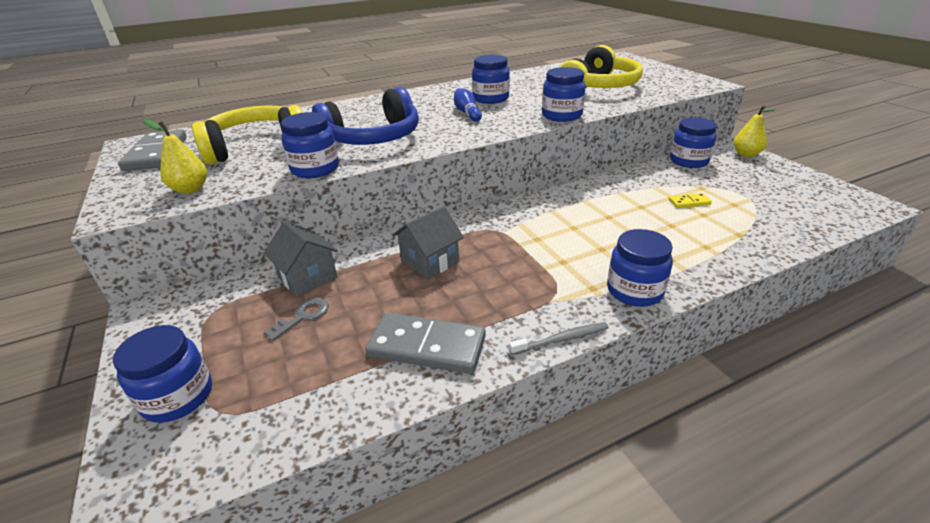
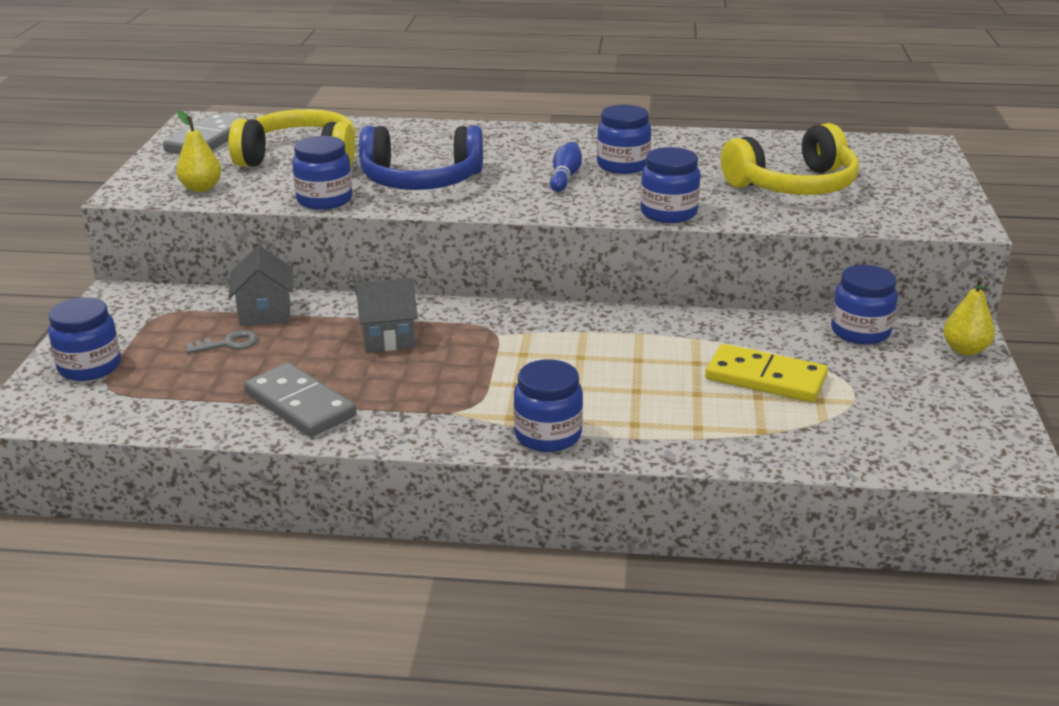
camera: 30 degrees right, 5 degrees down
grey toothbrush [509,322,609,355] -> none
yellow domino [669,193,712,208] -> yellow domino [705,344,828,402], size x2.10

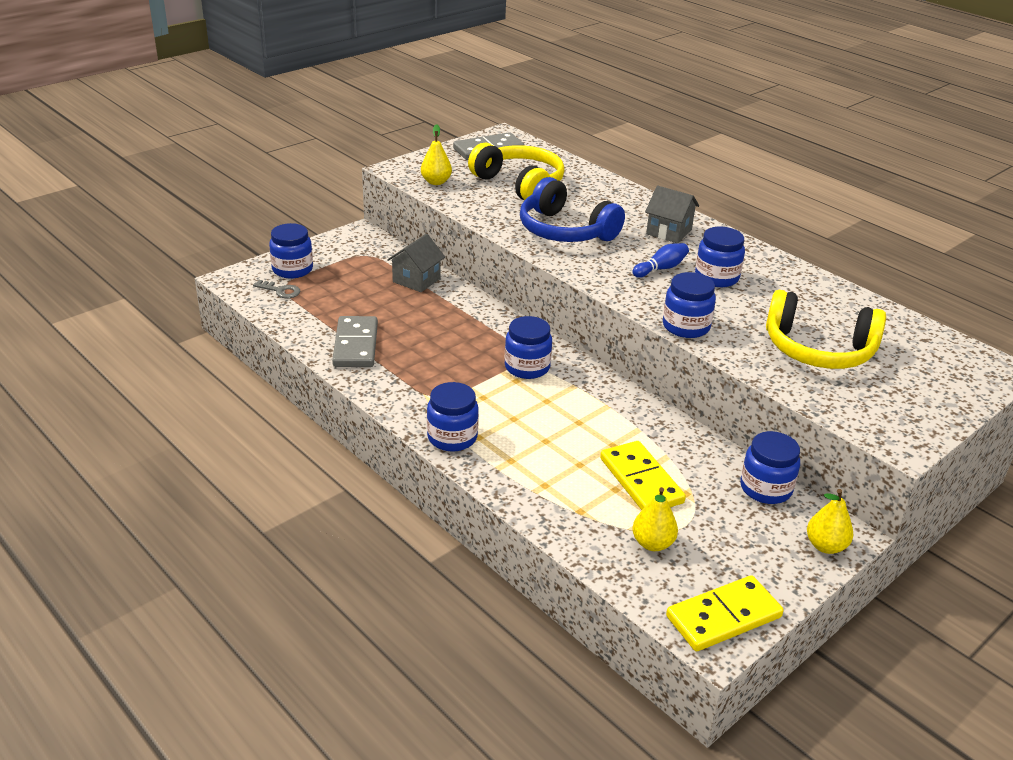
camera: 40 degrees right, 5 degrees up
grey key [186,330,259,354] -> grey key moved to [253,280,300,298]
blue jar [292,136,352,210] -> blue jar moved to [505,316,552,379]
grey house [355,278,418,352] -> grey house moved to [645,185,699,243]
none -> yellow pear [632,487,678,551]
none -> yellow domino [666,575,784,651]

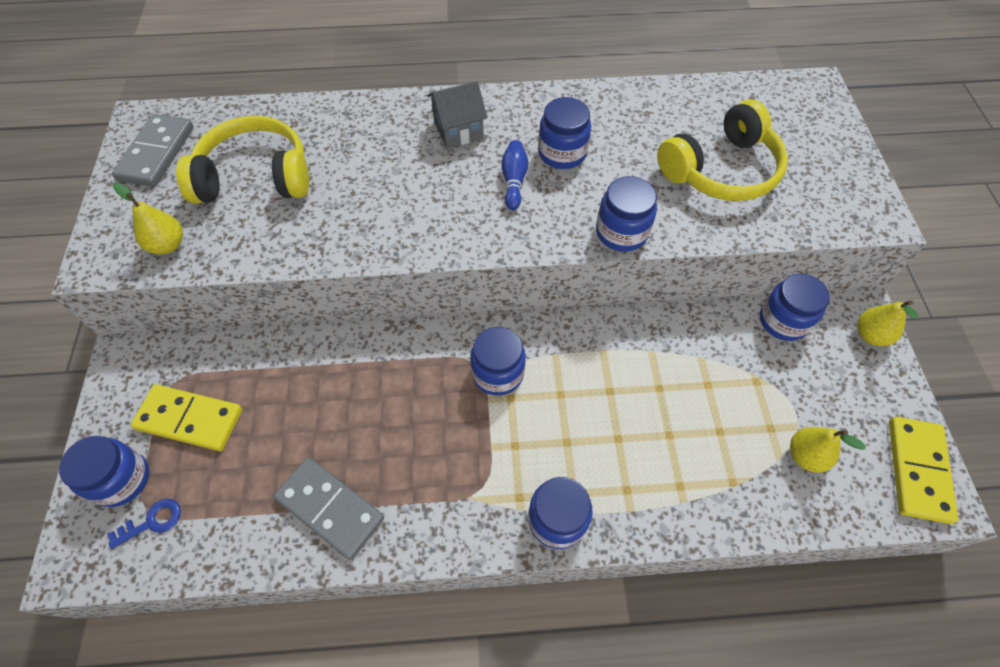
camera: 50 degrees left, 25 degrees up
grey key [253,280,300,298] -> blue key [107,499,181,549]
grey house [387,234,445,292] -> none
blue headphones [520,177,625,242] -> none
yellow domino [600,441,686,510] -> yellow domino moved to [131,384,242,451]

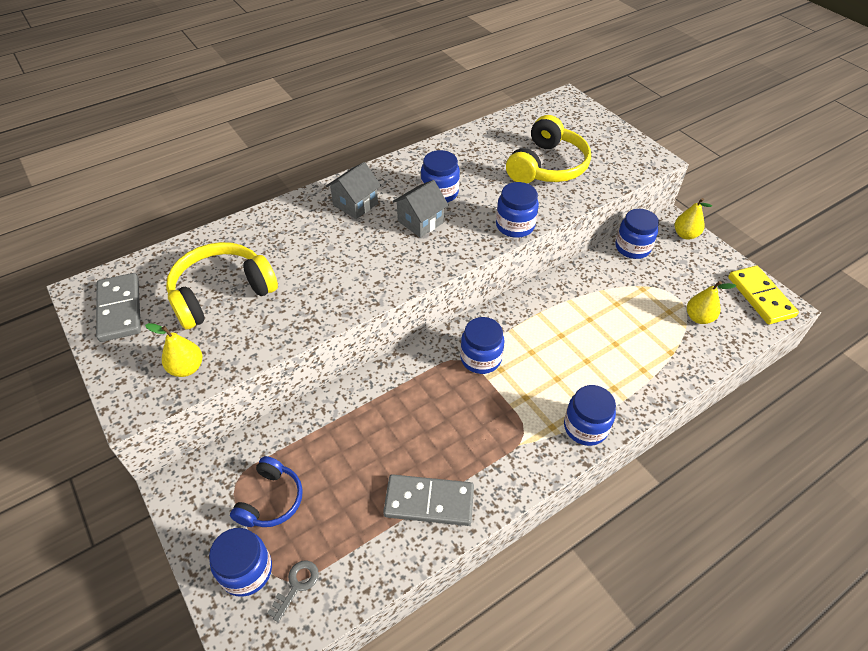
camera: 30 degrees left, 10 degrees down
blue key [107,499,181,549] -> grey key [267,560,319,622]
yellow domino [131,384,242,451] -> blue headphones [230,456,303,527]
blue bowling pin [501,140,528,210] -> grey house [392,180,449,238]

